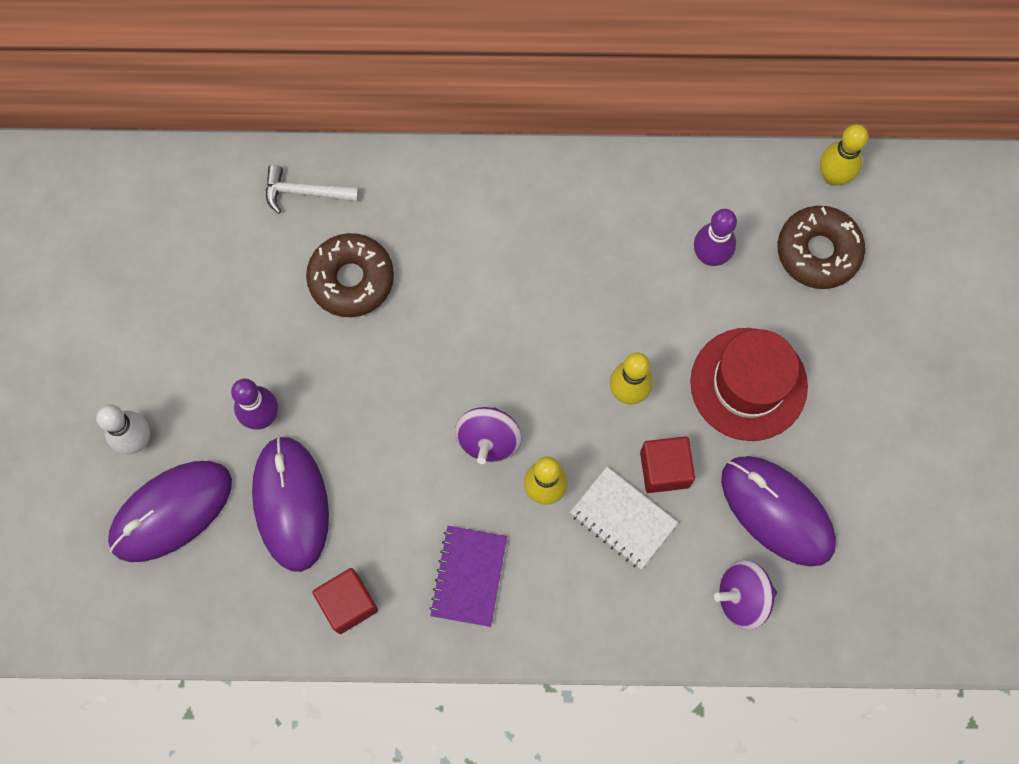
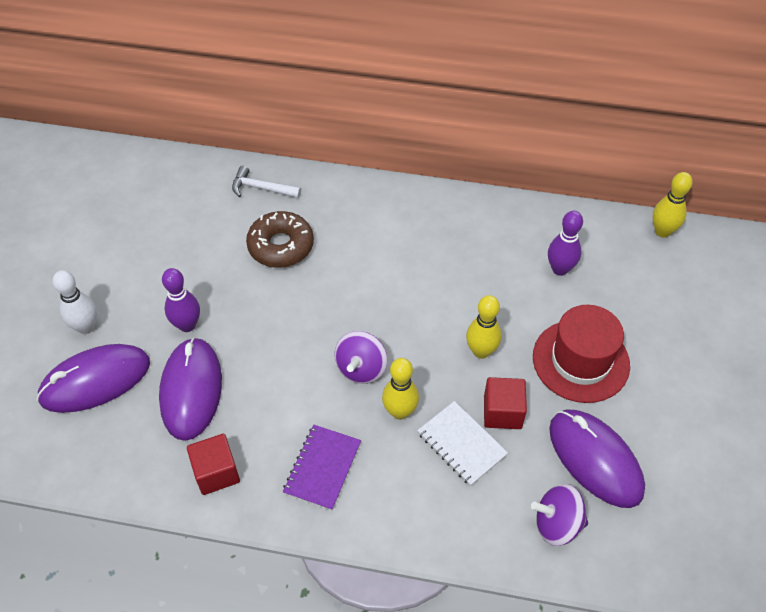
camera: 10 degrees right, 20 degrees down
brown donut [778,206,865,289] -> none

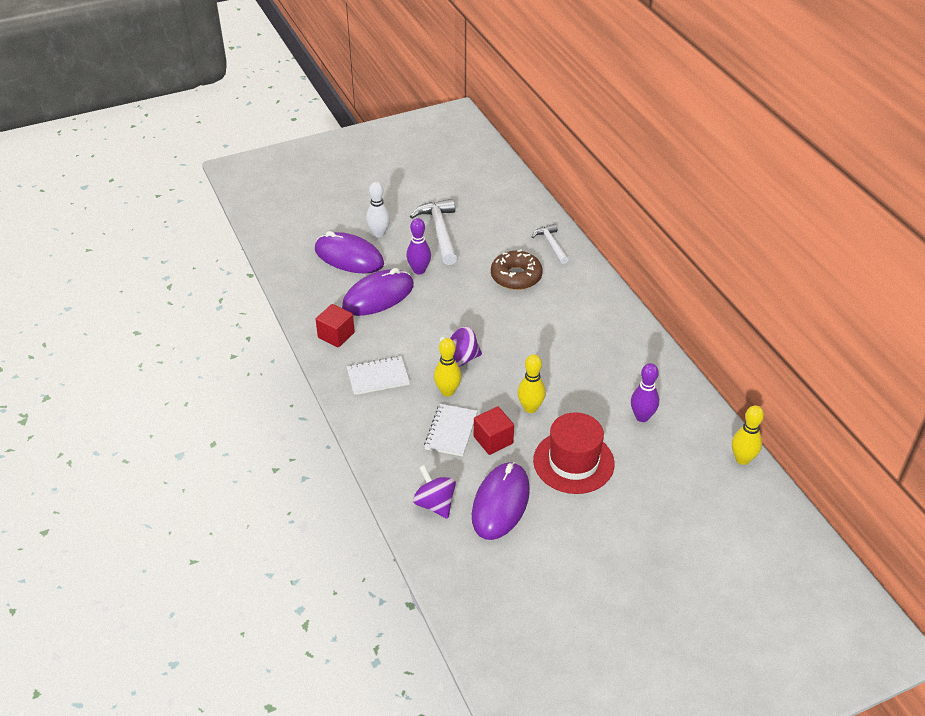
camera: 55 degrees right, 10 degrees down
purple notebook [283,424,361,511] -> white notebook [346,356,410,395]
none -> white hammer [410,199,457,265]

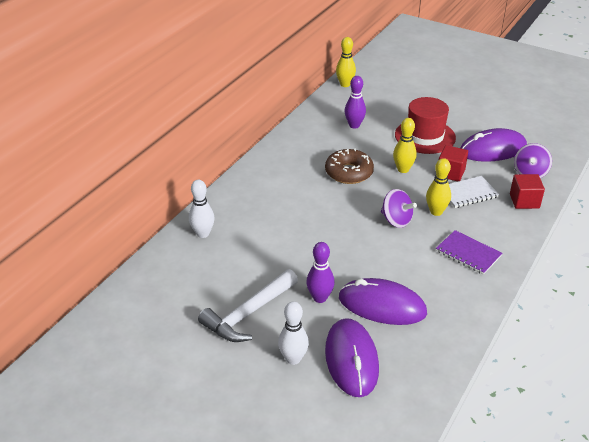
camera: 125 degrees left, 5 degrees down
red cube [316,304,355,347] -> red cube moved to [510,174,545,209]
white notebook [346,356,410,395] -> purple notebook [436,230,502,275]
brown donut [491,250,543,290] -> brown donut moved to [325,148,374,184]
white hammer [532,224,569,264] -> white bowling pin [189,180,215,238]

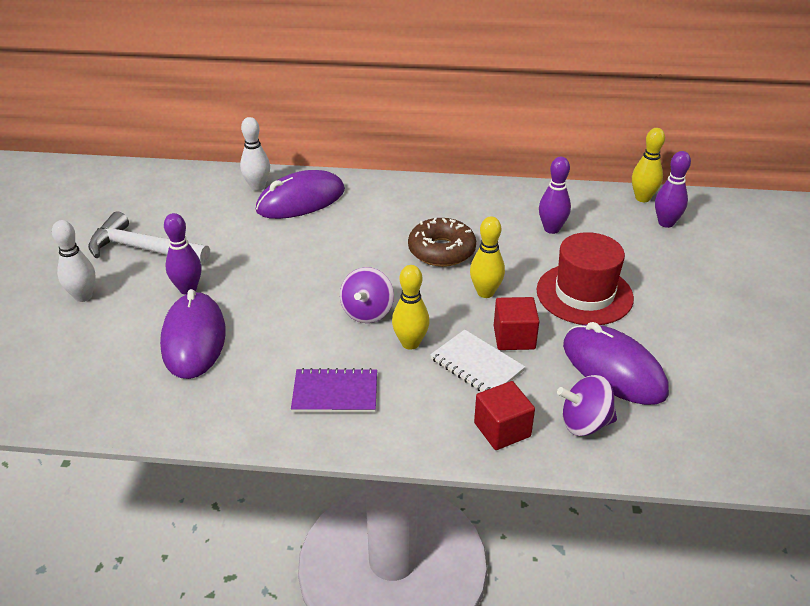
camera: 65 degrees right, 0 degrees up
purple mouse [325,318,379,397] -> purple mouse moved to [256,170,345,219]
purple notebook [436,230,502,275] -> purple notebook turned 75 degrees clockwise [291,368,377,413]
none -> purple bowling pin [655,151,691,228]

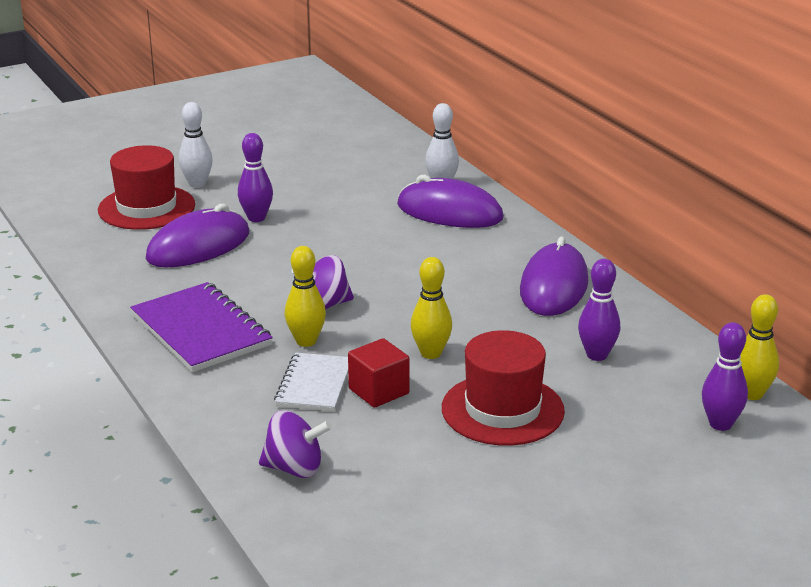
camera: 55 degrees right, 10 degrees down
white hammer [88,211,210,265] -> none
purple notebook [291,368,377,413] -> purple notebook [130,282,273,372], size x1.58
brown donut [408,218,476,267] -> none
red cube [474,381,535,450] -> none
purple spinning top [557,375,617,436] -> purple spinning top turned 135 degrees clockwise [259,410,332,478]
purple mouse [563,322,669,405] -> purple mouse moved to [520,236,588,316]
none -> red hat [98,145,195,230]

